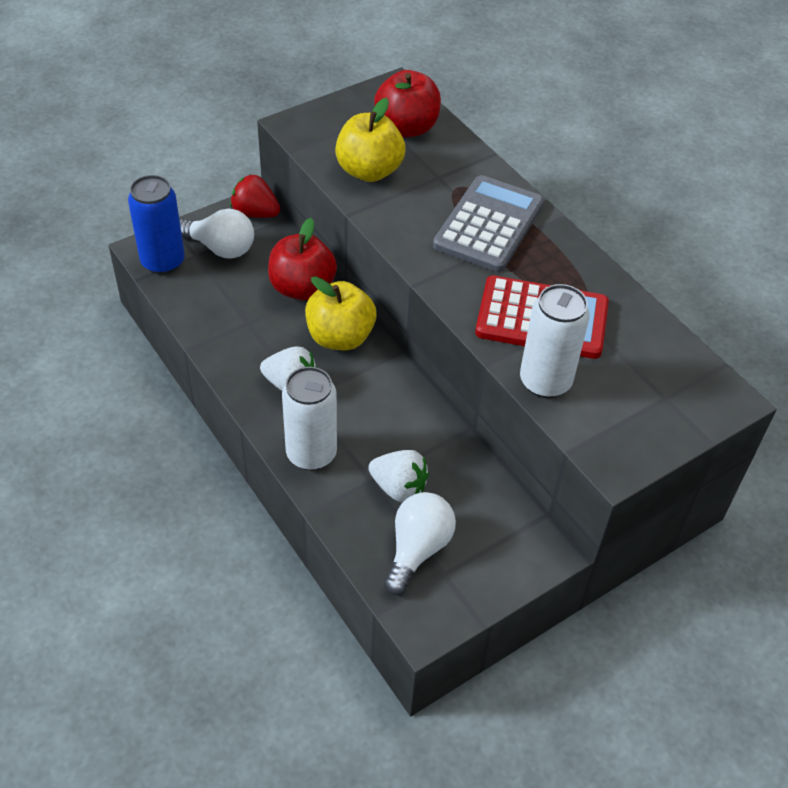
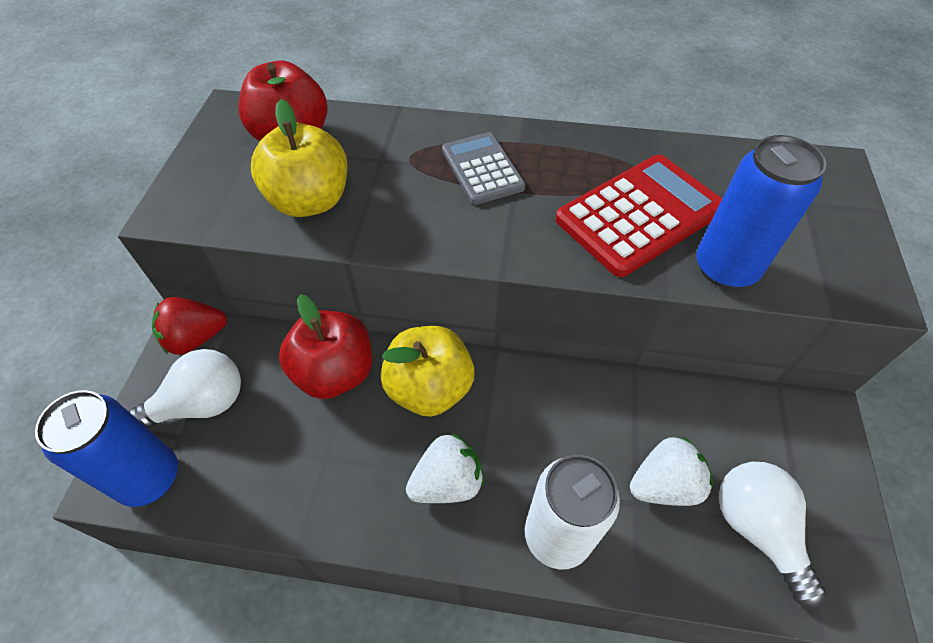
camera: 45 degrees left, 5 degrees up
grey calculator [433,175,544,272] -> grey calculator [442,132,526,205], size x0.63
white can [520,284,590,398] -> blue can [696,135,826,289]

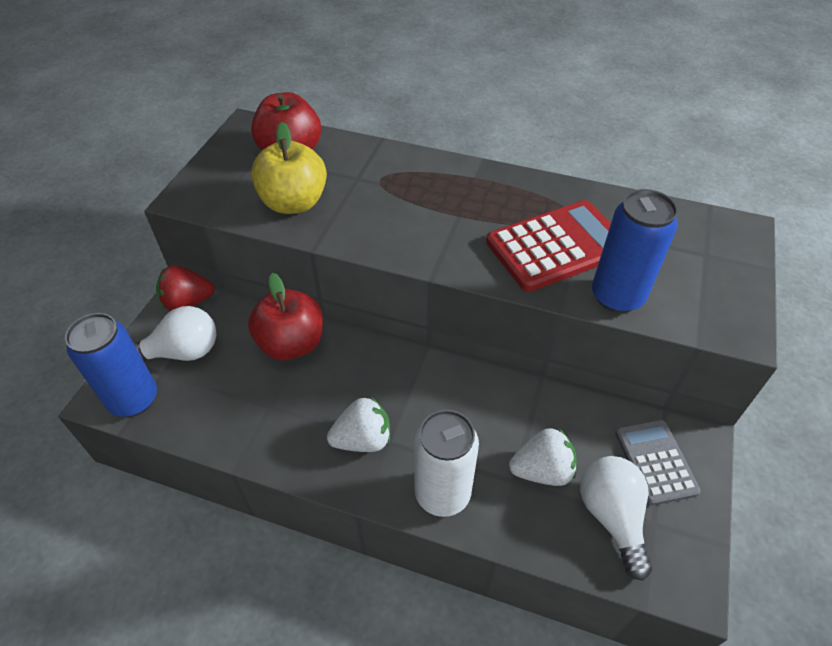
camera: 10 degrees right, 5 degrees down
yellow apple [381,326,475,417] -> none
grey calculator [442,132,526,205] -> grey calculator moved to [615,420,701,506]

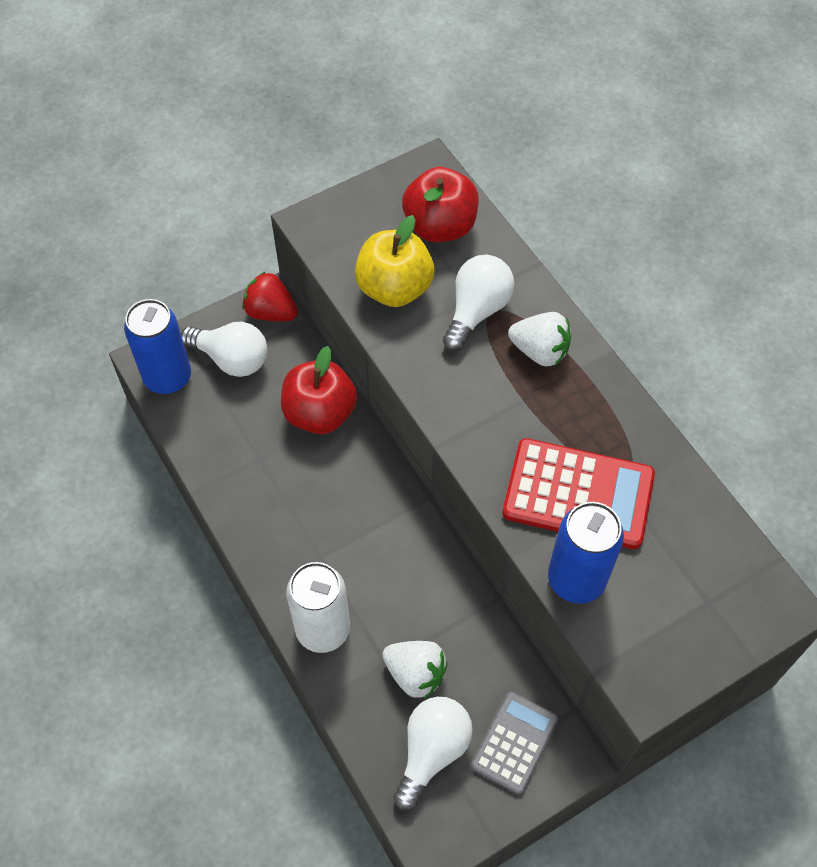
camera: 40 degrees right, 10 degrees up
white strawberry [327,396,390,452] -> white strawberry moved to [508,312,571,367]
none -> white light bulb [443,255,514,351]

